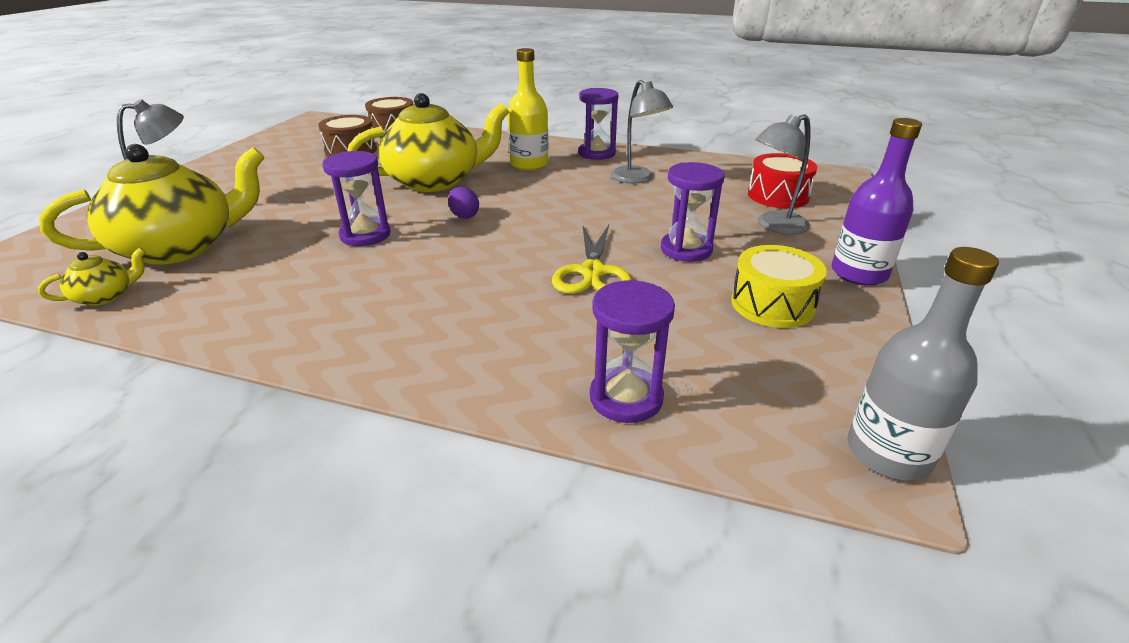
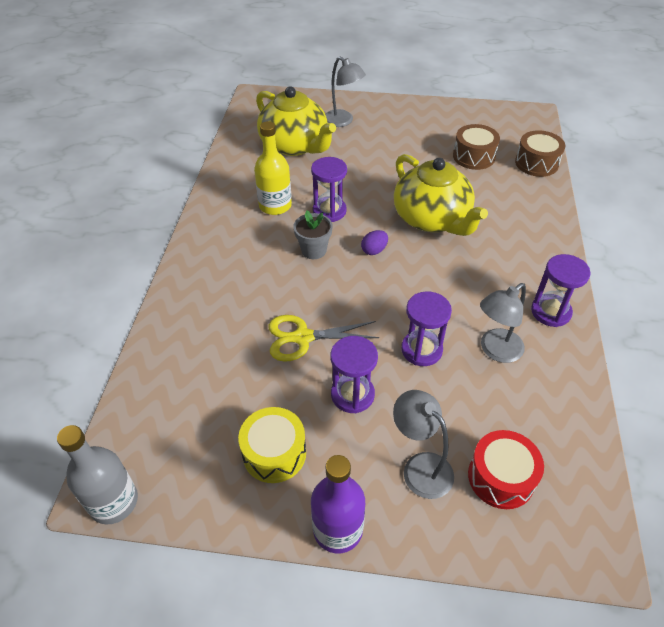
camera: 80 degrees right, 15 degrees up
yellow teapot [38,248,146,306] -> none
yellow bottle [508,48,549,171] -> yellow bottle moved to [254,121,292,215]
purple hourglass [590,280,675,423] -> purple hourglass moved to [401,291,452,366]
none -> grey flower pot [294,211,333,259]

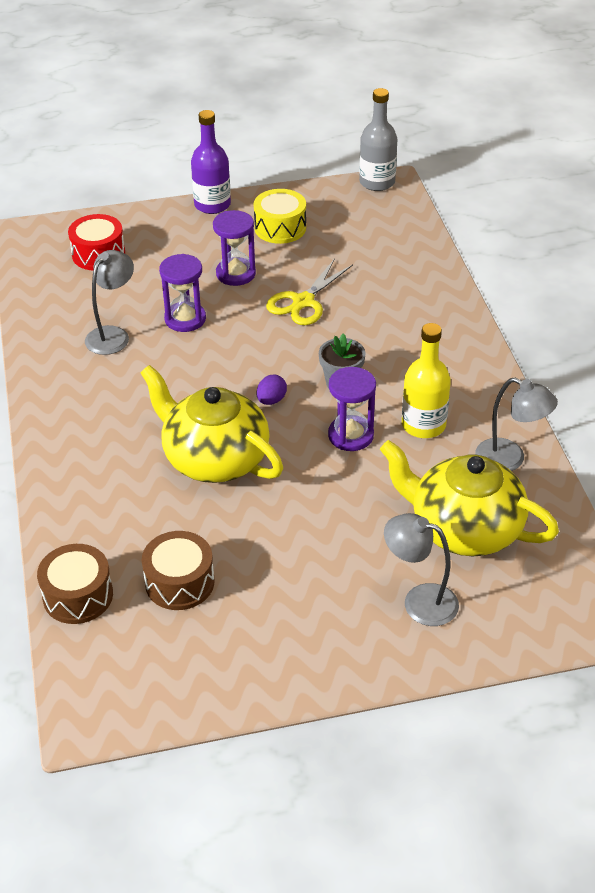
camera: 160 degrees right, 5 degrees down
yellow scissors [268,315,379,362] -> yellow scissors turned 150 degrees clockwise [266,259,353,325]
grey lamp [393,390,454,499] -> grey lamp moved to [475,377,558,471]
purple hourglass [531,254,590,327] -> none

